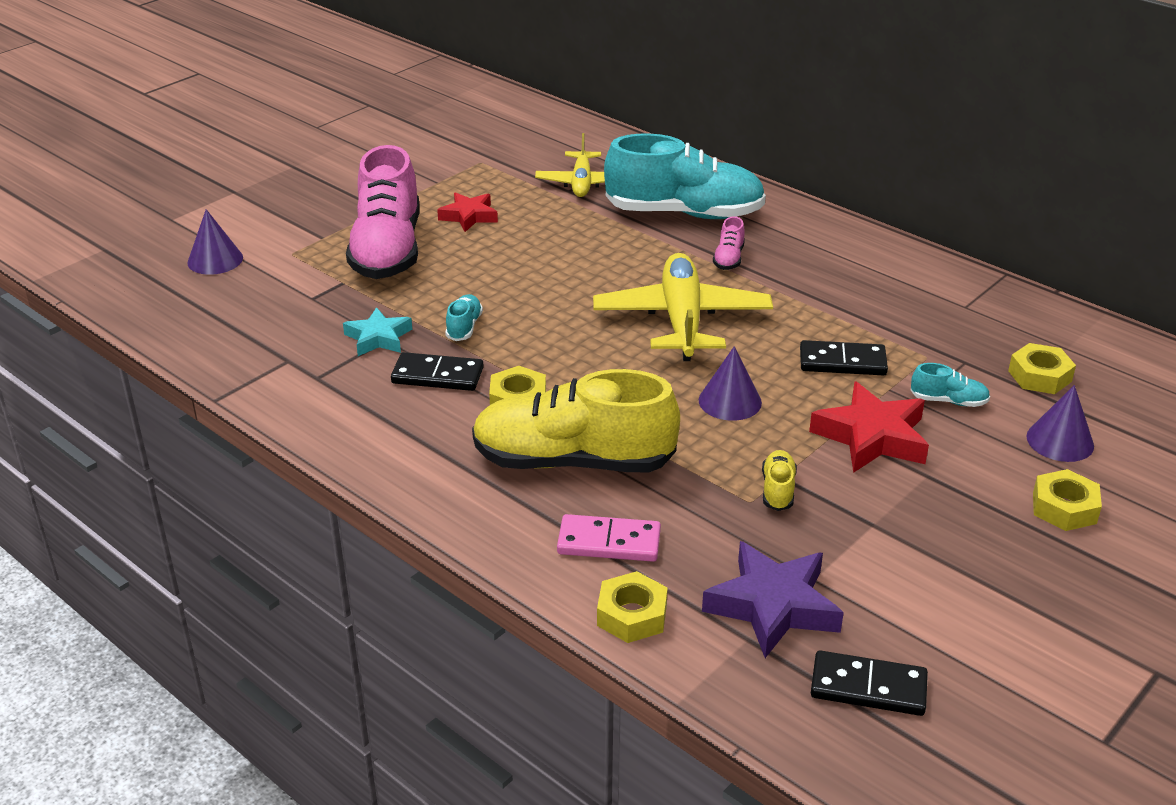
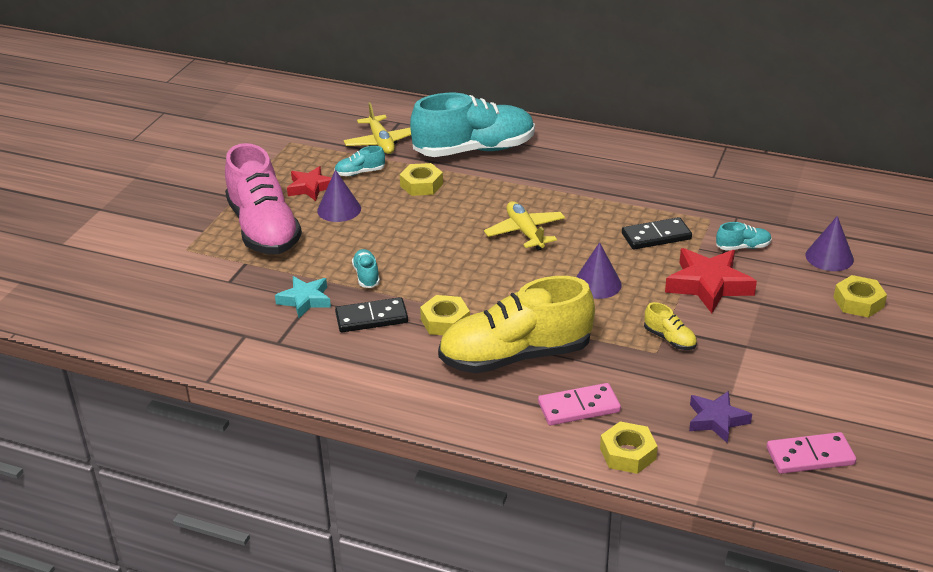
camera: 20 degrees left, 0 degrees up
purple cone [187,209,243,275] -> purple cone moved to [317,170,361,222]
yellow plane [593,253,773,361] -> yellow plane [484,201,565,251], size x0.61
purple star [702,541,844,658] -> purple star [689,391,752,443], size x0.63
pink shoe [713,216,745,270] -> none
yellow shoe [762,450,797,511] -> yellow shoe turned 150 degrees clockwise [644,302,697,350]
black domino [811,650,928,716] -> pink domino [767,432,856,474]
yellow nut [1008,343,1076,394] -> yellow nut moved to [400,163,443,196]
none -> turquoise shoe [334,146,385,176]

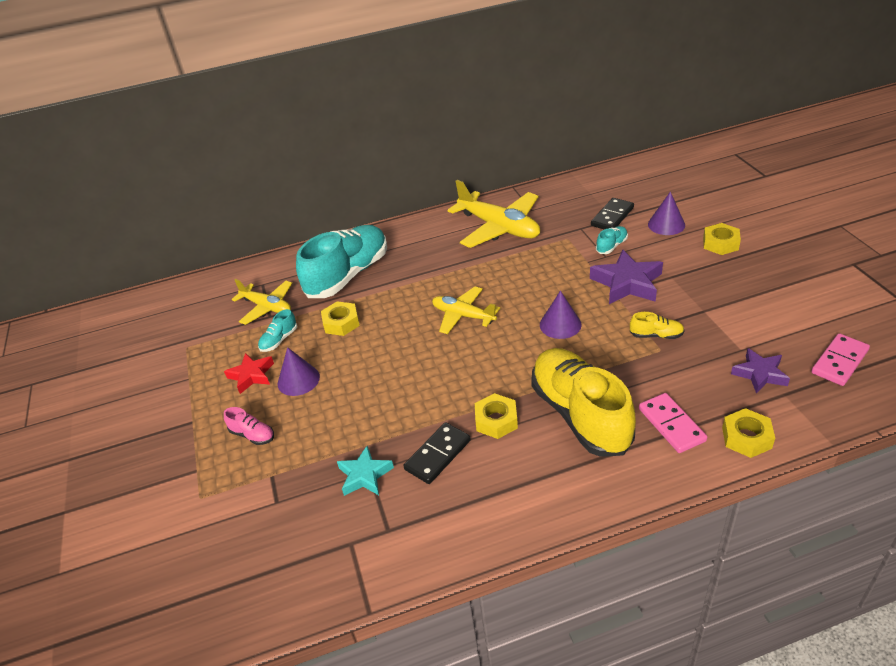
camera: 35 degrees left, 5 degrees up
pink shoe [225,143,302,254] -> pink shoe [224,407,274,445], size x0.40
turquoise shoe [352,249,380,288] -> none
yellow shoe [438,276,595,374] -> yellow shoe turned 120 degrees clockwise [531,348,636,457]
pink domino [538,383,621,425] -> pink domino turned 60 degrees counterclockwise [639,393,707,453]
black domino [622,217,692,250] -> black domino moved to [591,198,634,229]
red star [665,248,757,313] -> purple star [590,250,663,304]
none -> yellow plane [448,180,540,248]

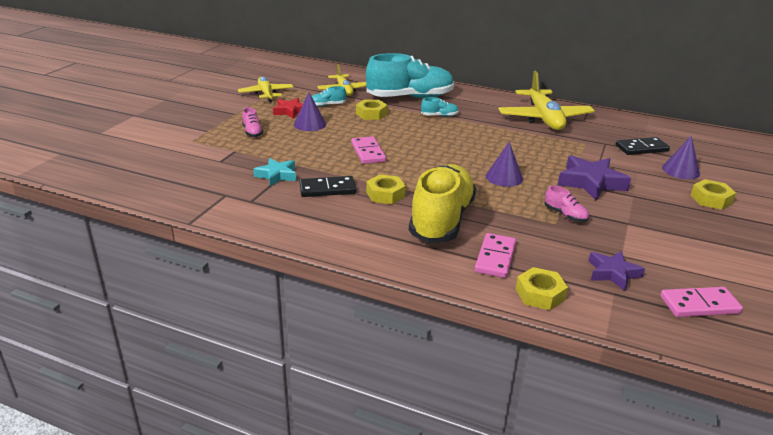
camera: 35 degrees right, 10 degrees down
yellow plane [432,287,500,334] -> yellow plane moved to [238,77,293,102]
turquoise shoe [596,226,628,254] -> turquoise shoe moved to [421,97,459,117]
yellow shoe [630,312,685,339] -> pink shoe [545,185,589,222]
none -> pink domino [351,136,386,164]

